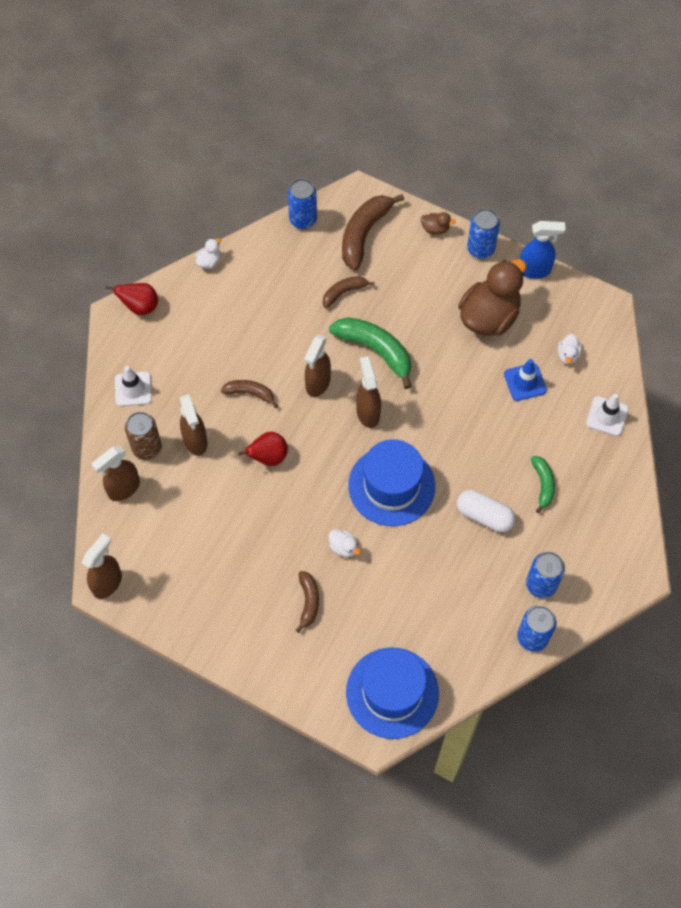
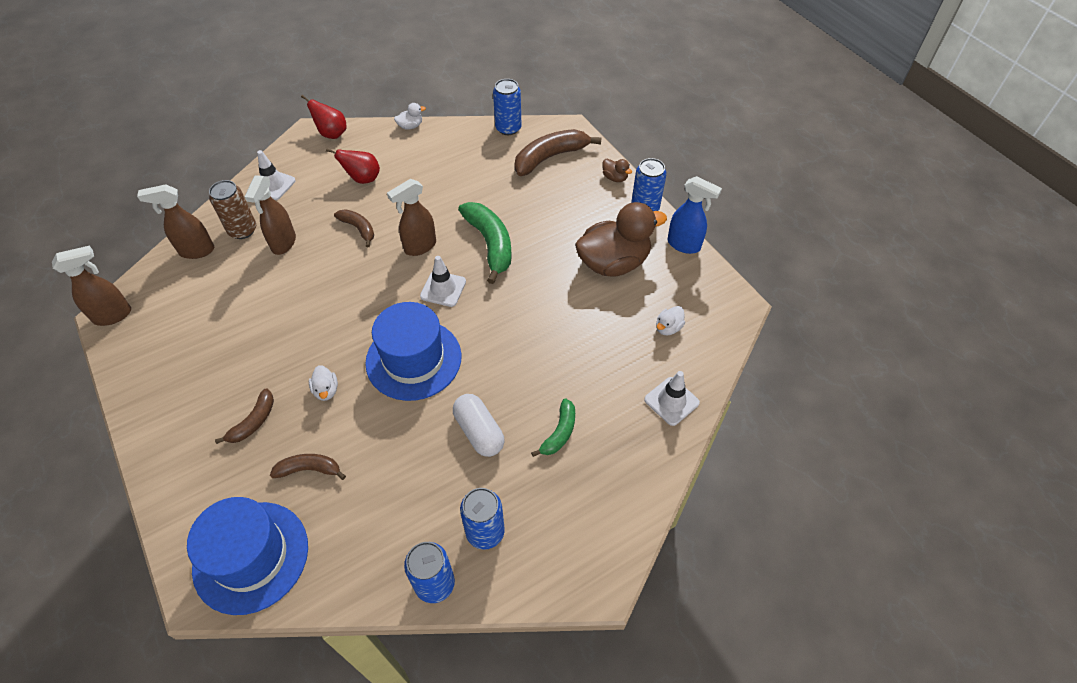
camera: 30 degrees right, 10 degrees down
red pear [238,432,288,466] -> red pear moved to [326,148,380,184]
brown banana [323,276,375,308] -> brown banana moved to [270,454,346,480]
brown spray bottle [356,356,381,428] -> white traffic cone [420,256,466,307]
blue traffic cone [504,359,547,401] -> none

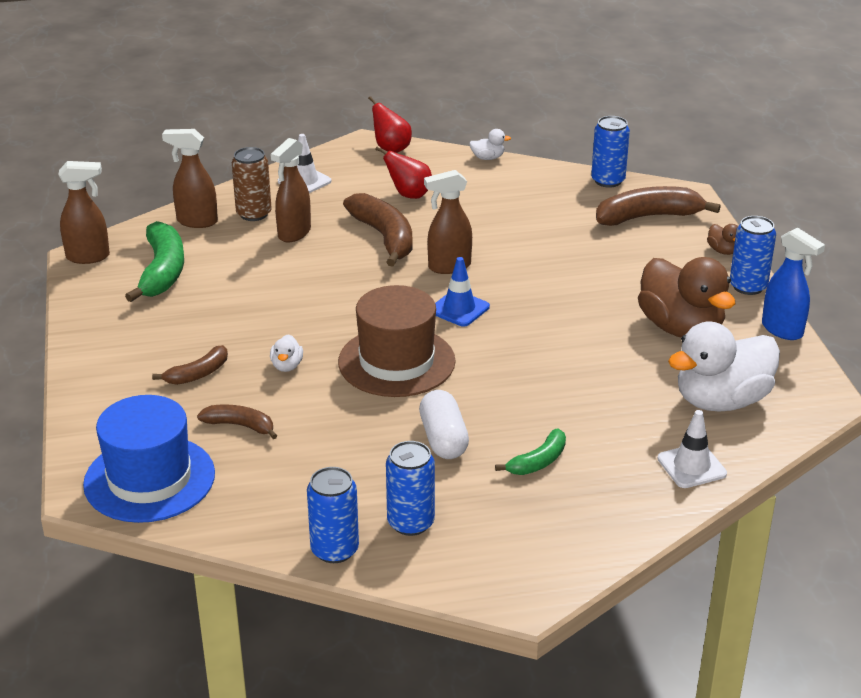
camera: 20 degrees right, 20 degrees down
brown banana [334,209,374,247] -> brown banana [343,193,413,267], size x1.77
blue hat [365,302,462,401] -> brown hat [338,285,456,397]
white traffic cone [420,256,466,307] -> blue traffic cone [435,257,490,327]
green banana [458,202,512,284] -> green banana moved to [125,221,184,302]
brown duck [575,202,667,277] -> brown duck turned 60 degrees clockwise [638,257,735,337]
white duck [656,306,685,336] -> white duck [668,322,780,412], size x2.44

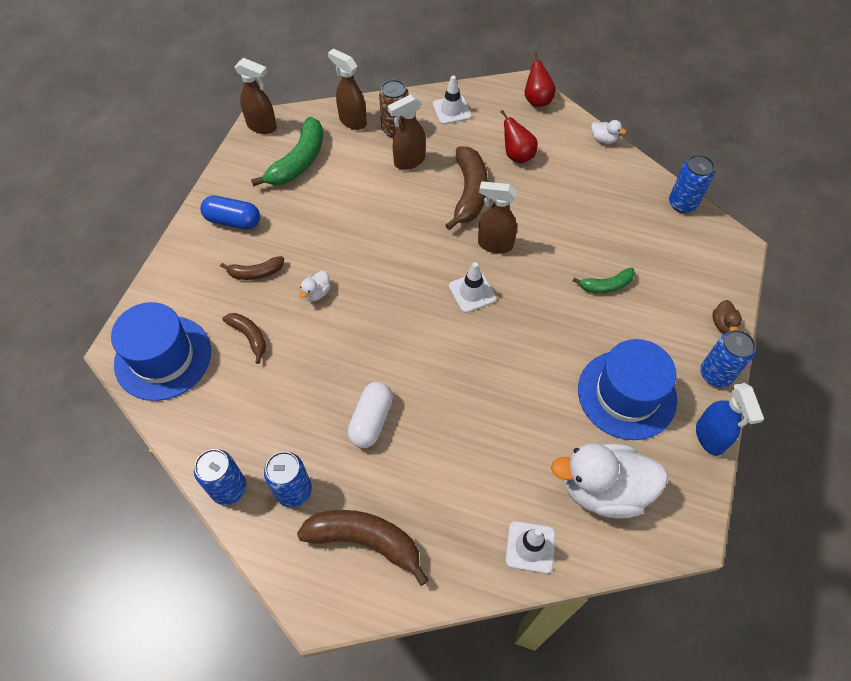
camera: 30 degrees right, 25 degrees up
brown hat [338,285,456,397] -> none
blue traffic cone [435,257,490,327] -> white traffic cone [449,262,497,313]
green banana [495,428,566,475] -> green banana moved to [573,267,635,293]
brown banana [596,186,721,226] -> brown banana moved to [297,510,429,586]
brown duck [638,257,735,337] -> blue hat [578,339,677,440]
none -> blue capsule [200,196,260,229]

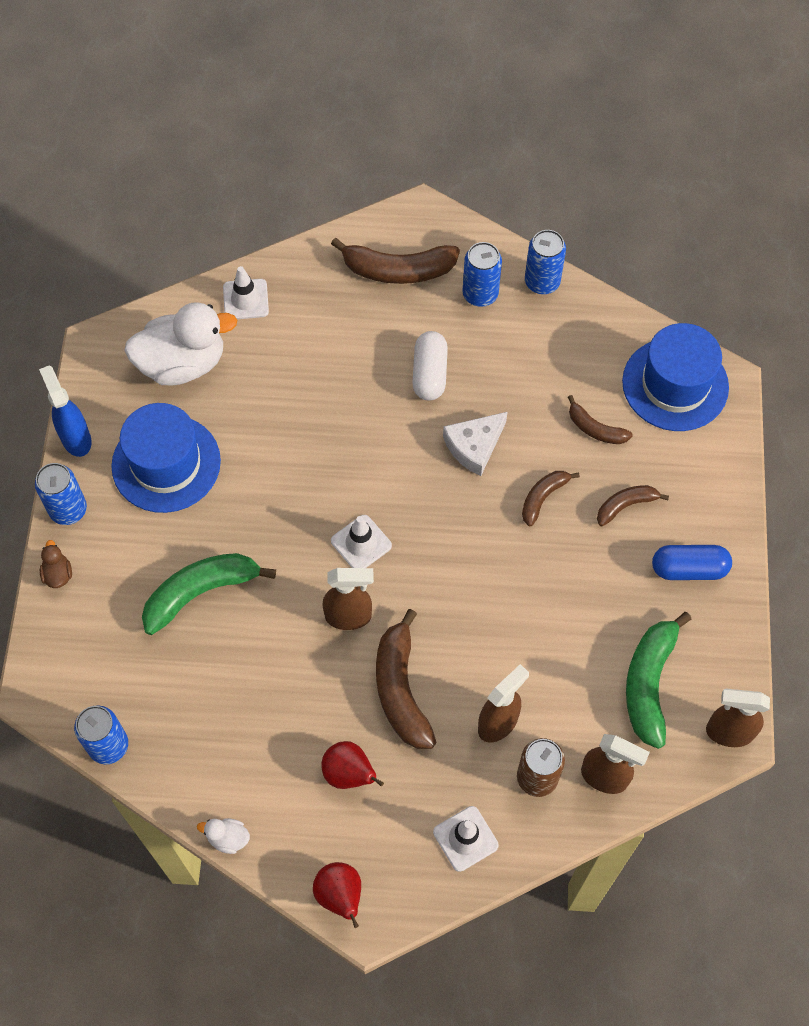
camera: 165 degrees right, 5 degrees up
white duck [299,271,331,302] -> brown banana [522,471,580,526]
green banana [573,267,635,293] -> green banana [142,553,276,635], size x1.77
none -> white cheese [443,412,507,476]

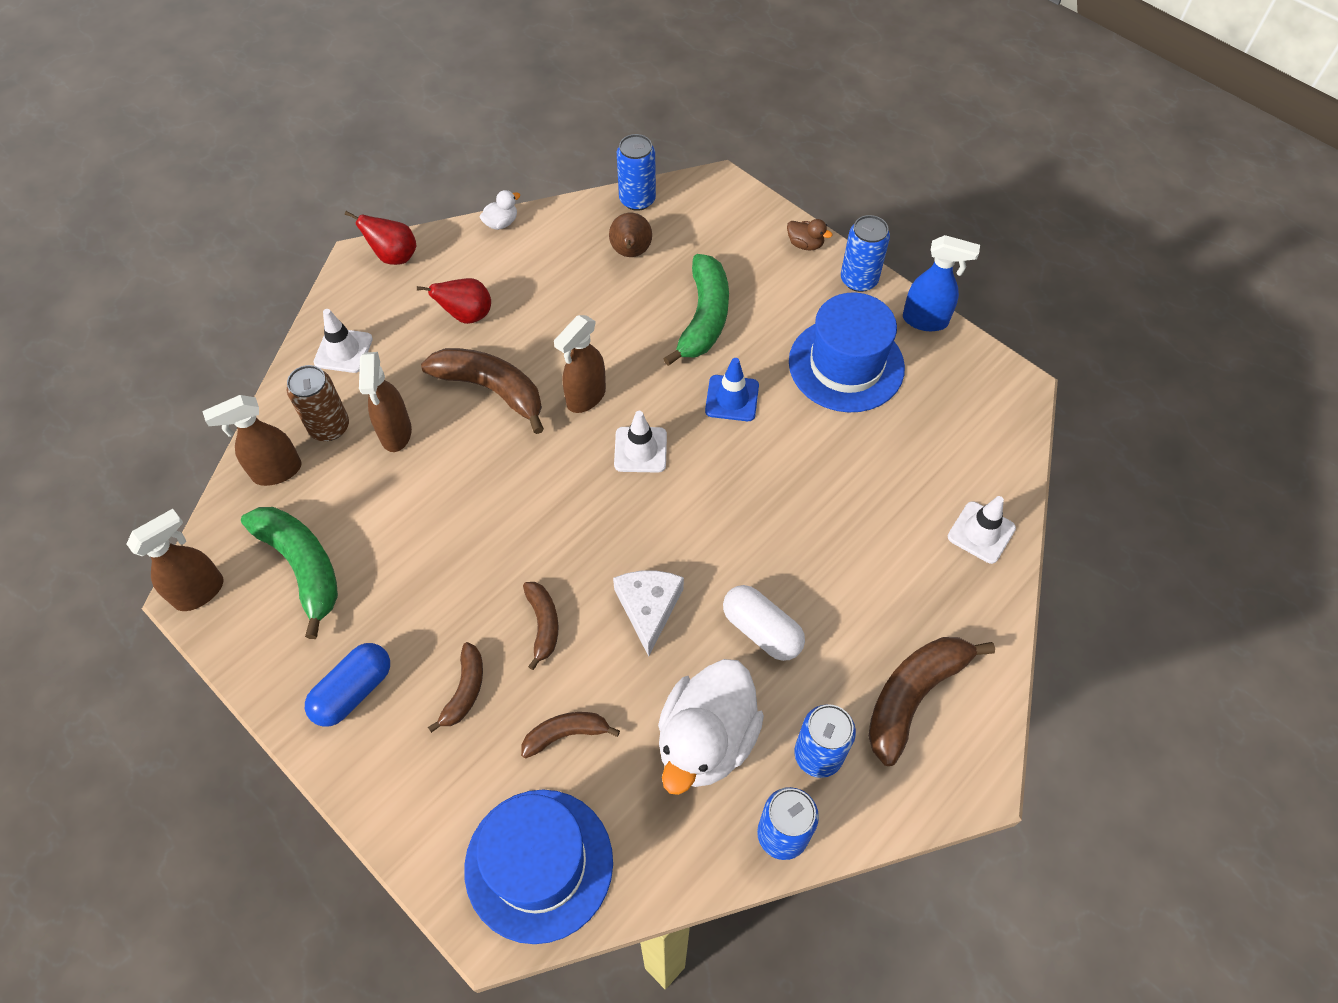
camera: 130 degrees right, 5 degrees down
white duck [124,302,237,385] -> white duck moved to [658,659,764,795]
none -> brown pear [609,213,652,257]
none -> blue traffic cone [705,358,759,421]

